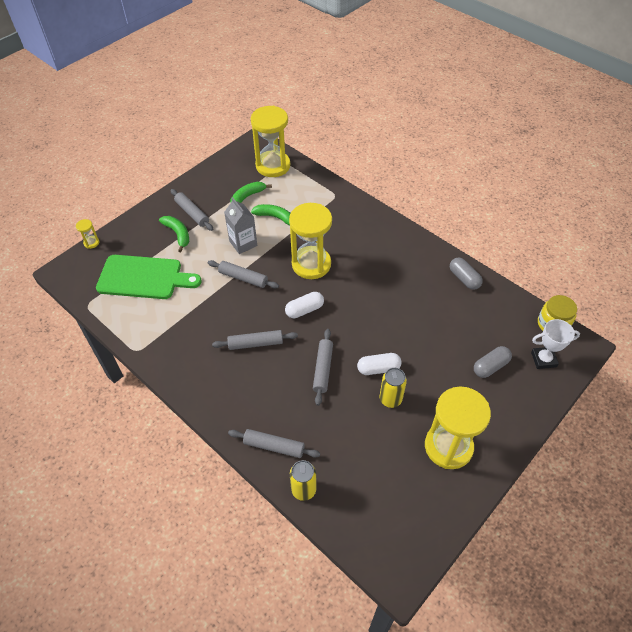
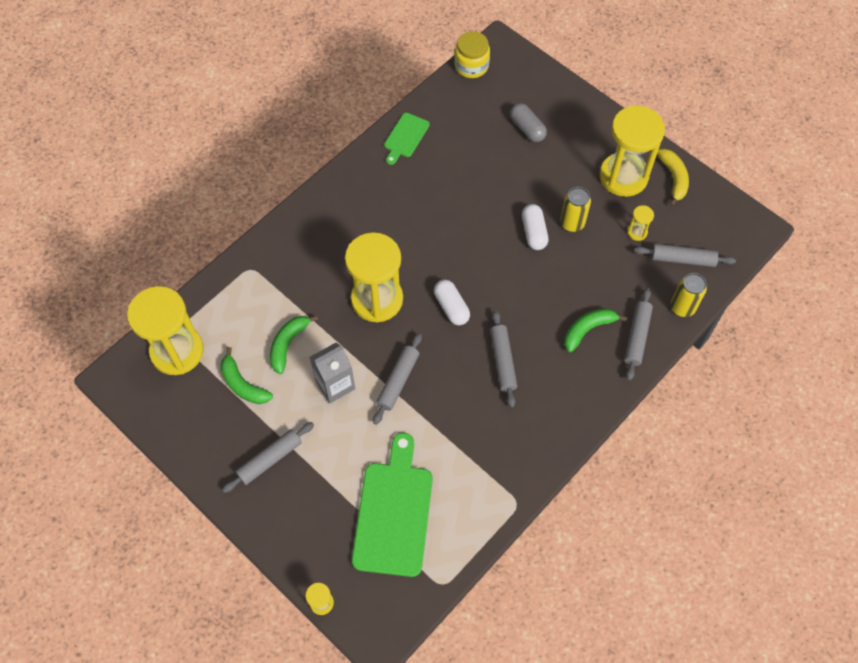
camera: 90 degrees left, 10 degrees up
green banana [159,216,189,252] -> green banana moved to [564,308,627,352]
grey rolling pin [313,329,333,406] -> grey rolling pin moved to [634,244,736,267]
grey capsule [450,258,483,290] -> green cutting board [384,113,430,165]
white trophy [531,319,580,369] -> none
none -> yellow hourglass [627,205,654,241]
none -> yellow banana [657,149,689,206]

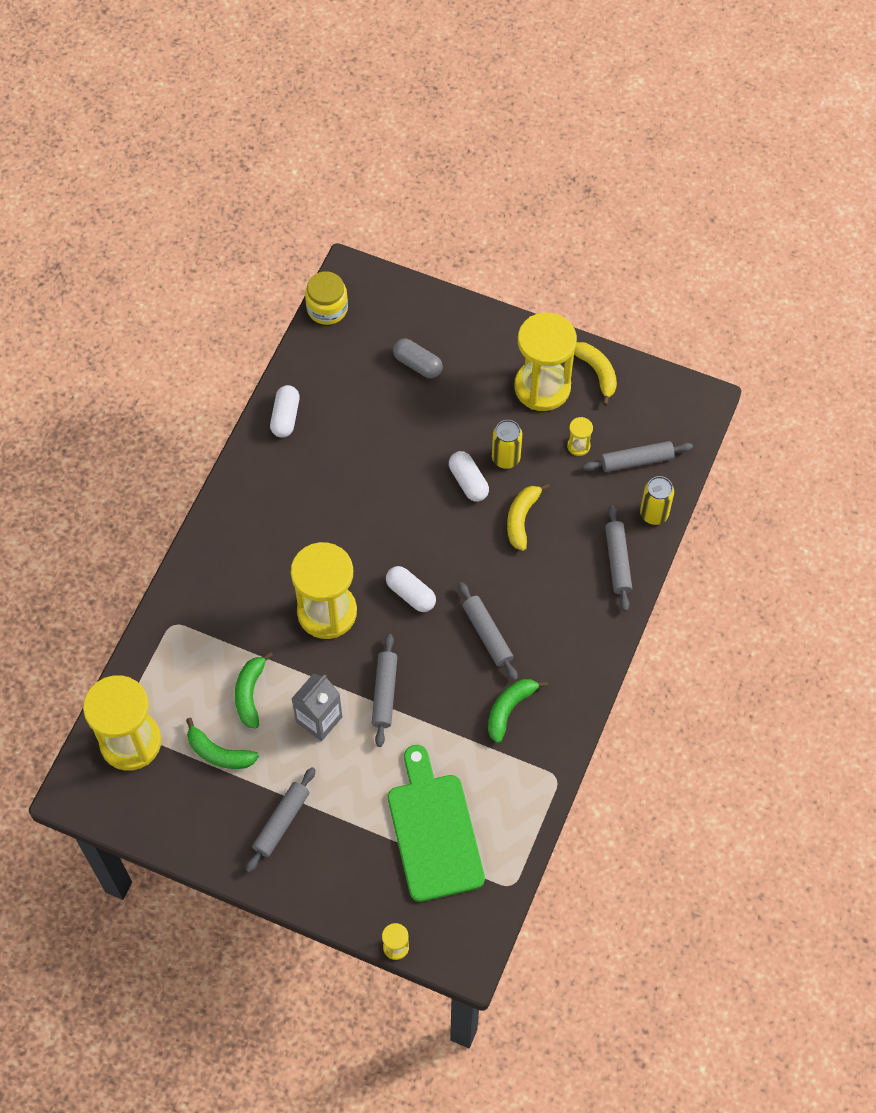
camera: 20 degrees left, 0 degrees up
green cutting board [384,113,430,165] -> white capsule [270,385,300,438]
green banana [564,308,627,352] -> green banana moved to [488,679,548,743]
none -> yellow banana [507,483,550,551]

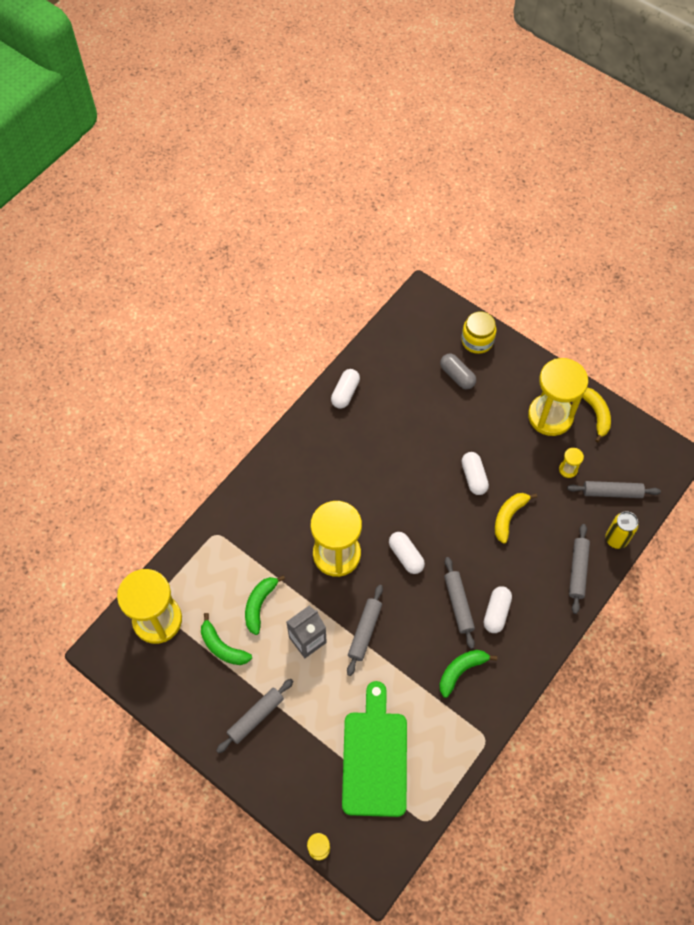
camera: 15 degrees right, 0 degrees up
yellow jar [305,271,348,325] -> yellow jar moved to [461,312,497,354]
yellow can [492,420,522,469] -> none
none -> white capsule [484,586,512,633]

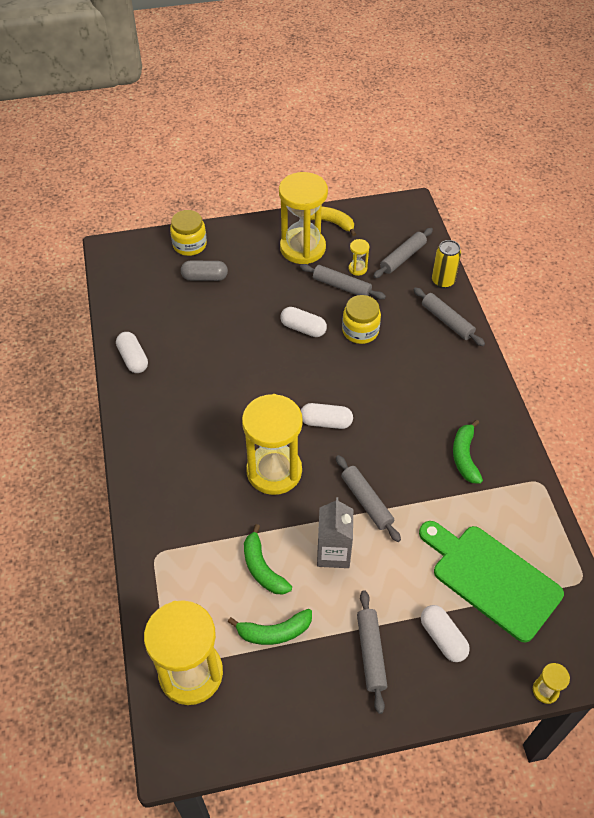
camera: 50 degrees left, 10 degrees down
grey rolling pin [444,557,475,649] -> grey rolling pin moved to [300,264,386,300]
white capsule [484,586,512,633] -> white capsule moved to [421,605,470,662]
yellow banana [495,493,537,544] -> yellow jar [342,295,381,344]

